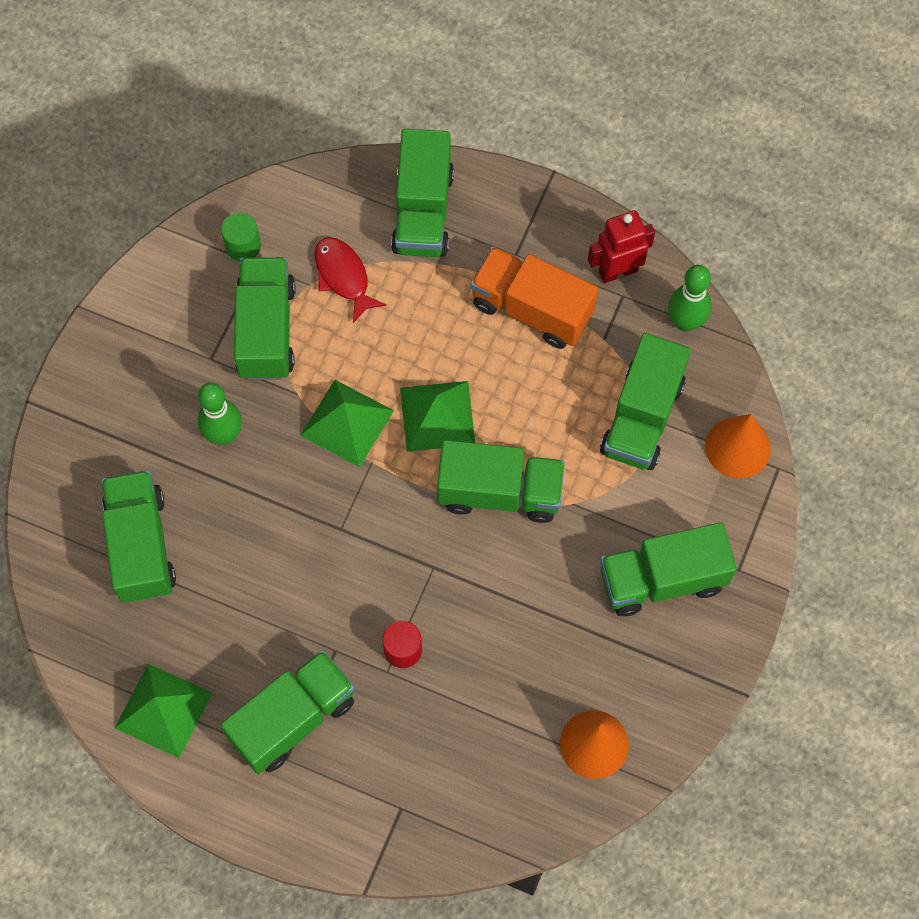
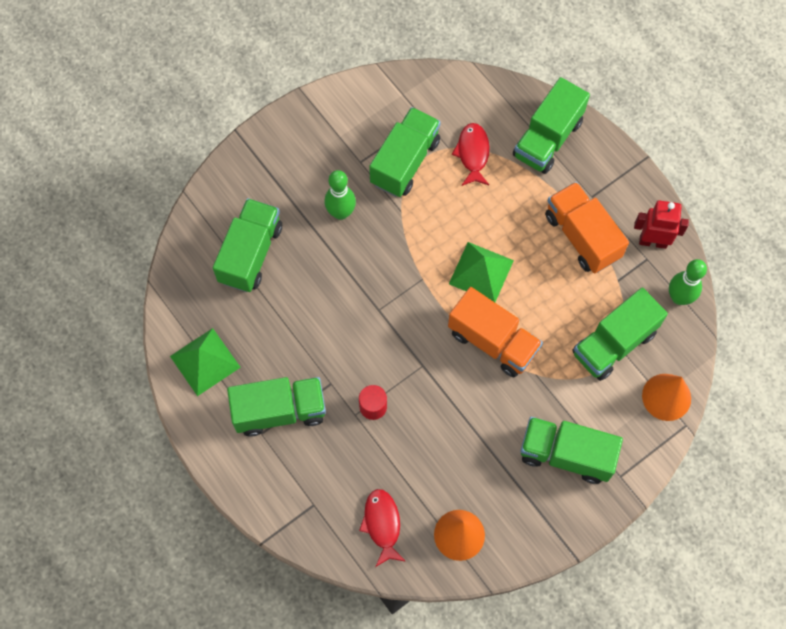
camera: 30 degrees right, 0 degrees up
green cylinder [221,213,261,261] -> none
green pyramid [300,380,394,467] -> none
green truck [437,440,565,523] -> orange truck [448,287,543,377]
none -> red fish [359,489,406,567]

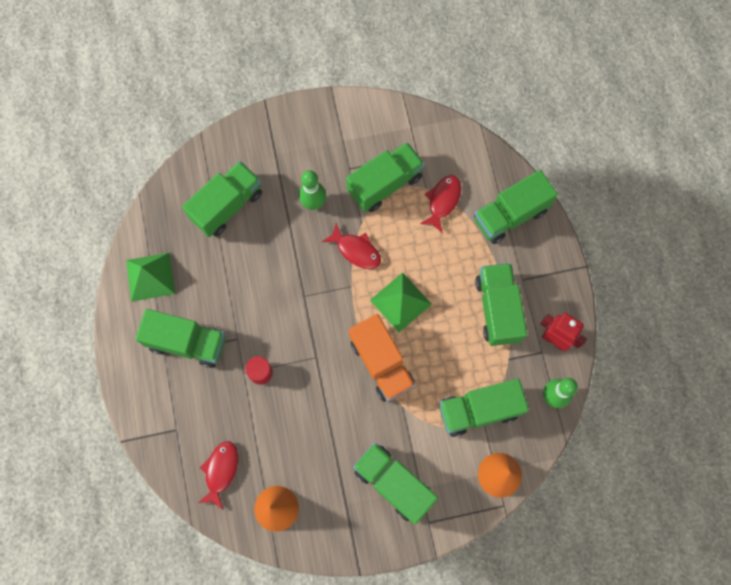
camera: 25 degrees right, 5 degrees up
orange truck [545,182,629,274] -> green truck [475,263,527,346]
none -> red fish [322,223,381,269]

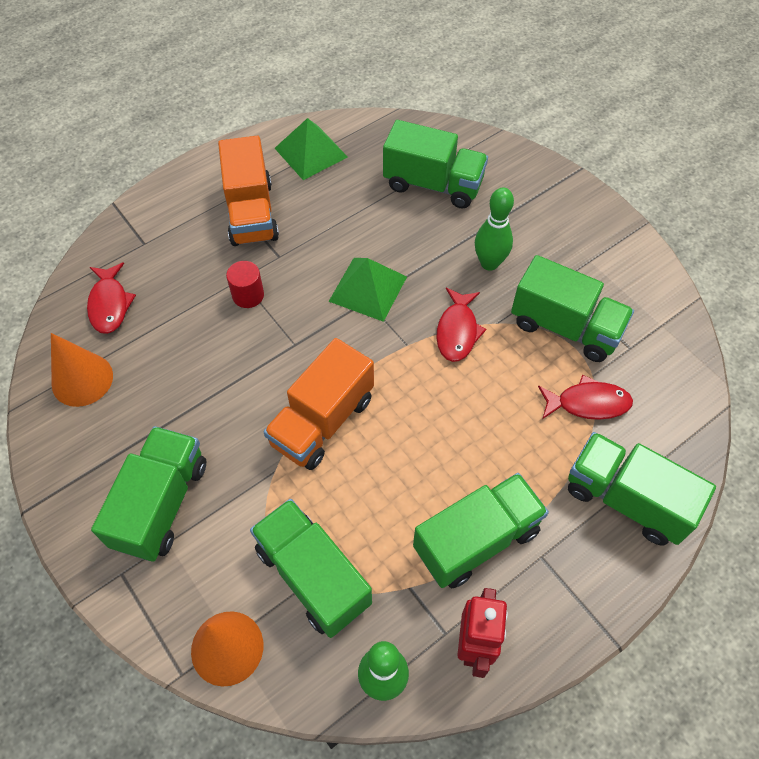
camera: 65 degrees right, 15 degrees down
green truck [135,309,226,368] -> orange truck [218,136,279,246]
red fish [198,441,238,510] -> red fish turned 90 degrees clockwise [87,262,136,334]
green pyramid [370,272,432,332] -> green pyramid moved to [328,258,407,322]

